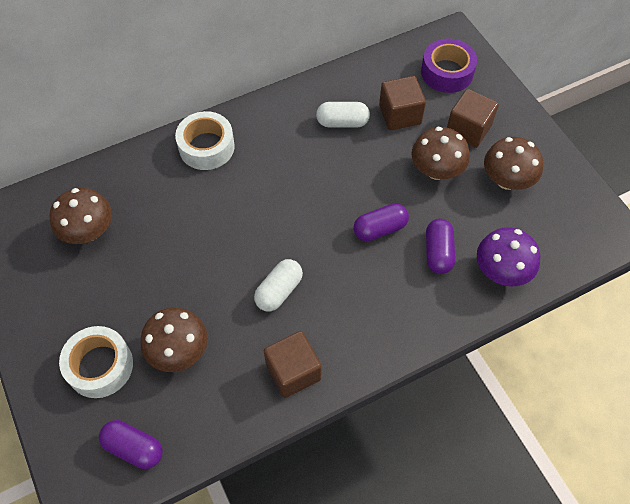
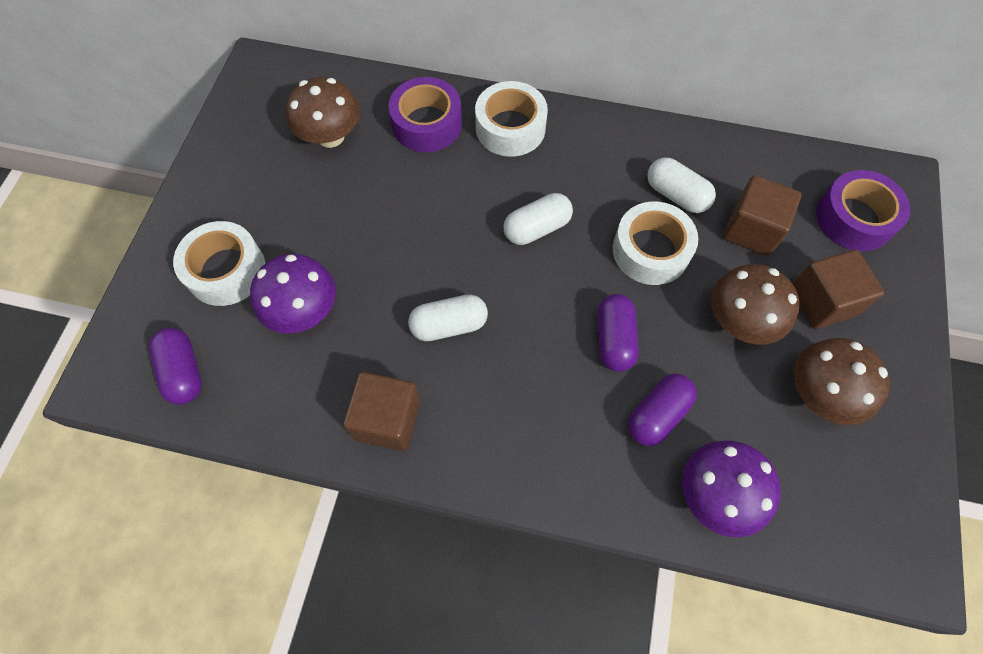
camera: 40 degrees right, 5 degrees up
brown mushroom [141,307,208,372] -> purple mushroom [250,254,336,334]
purple capsule [354,203,409,241] -> purple capsule turned 75 degrees clockwise [598,294,639,372]
none -> purple tape [388,77,462,152]
none -> white capsule [504,193,573,245]
none -> white tape [613,202,698,285]

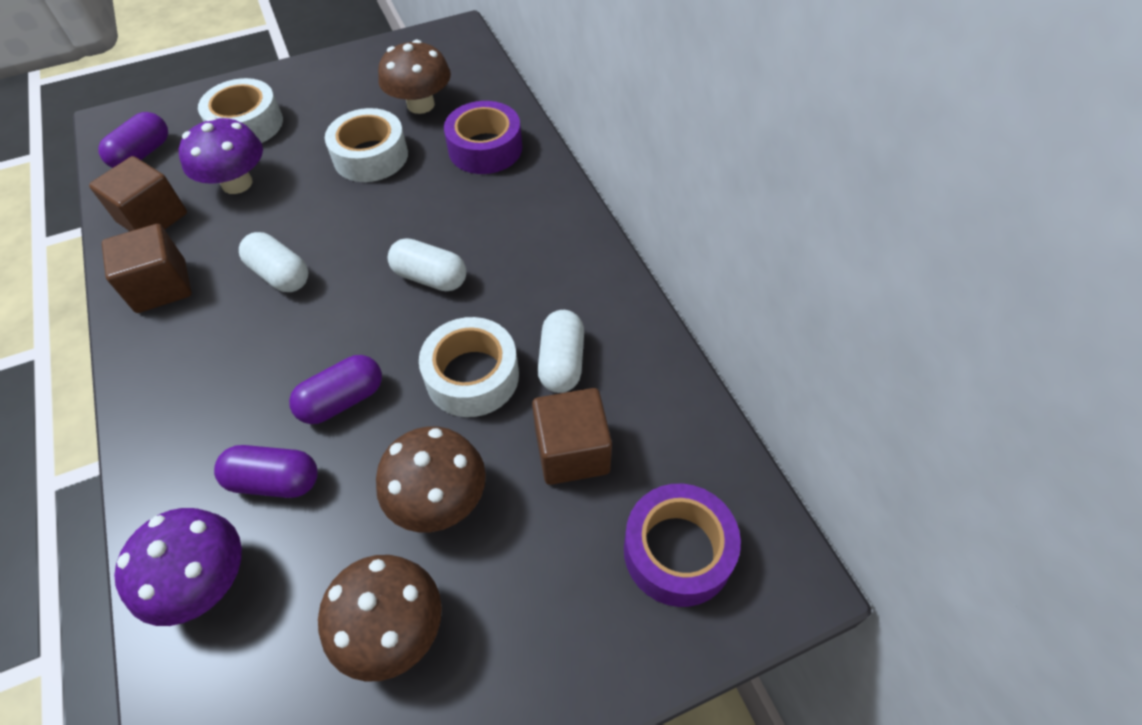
camera: 55 degrees right, 10 degrees down
white tape [475,81,548,157] -> white tape moved to [325,108,408,182]
brown cube [792,249,885,329] -> brown cube moved to [89,156,187,231]

